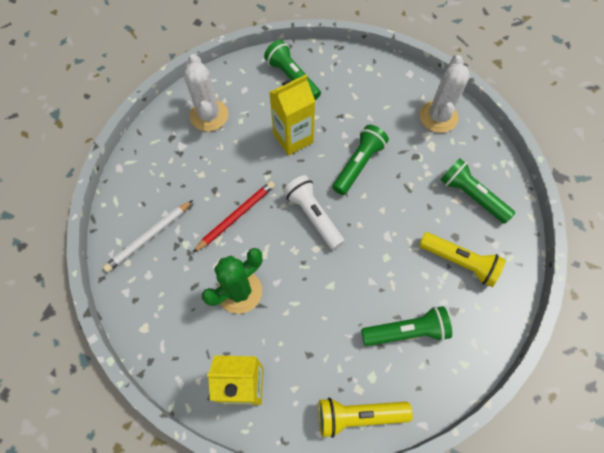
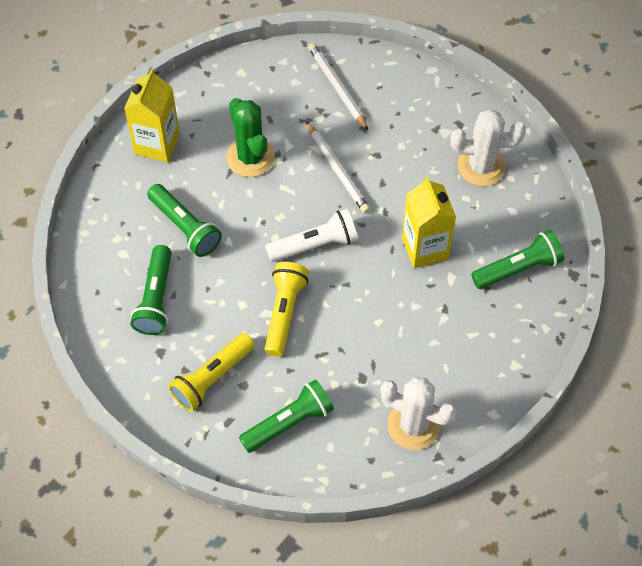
camera: 105 degrees right, 5 degrees down
red pencil [192,181,275,253] -> white pencil [306,121,370,213]
yellow flashlight [319,398,413,438] -> yellow flashlight moved to [265,262,309,356]
green flashlight [332,125,389,195] -> green flashlight moved to [147,184,222,257]

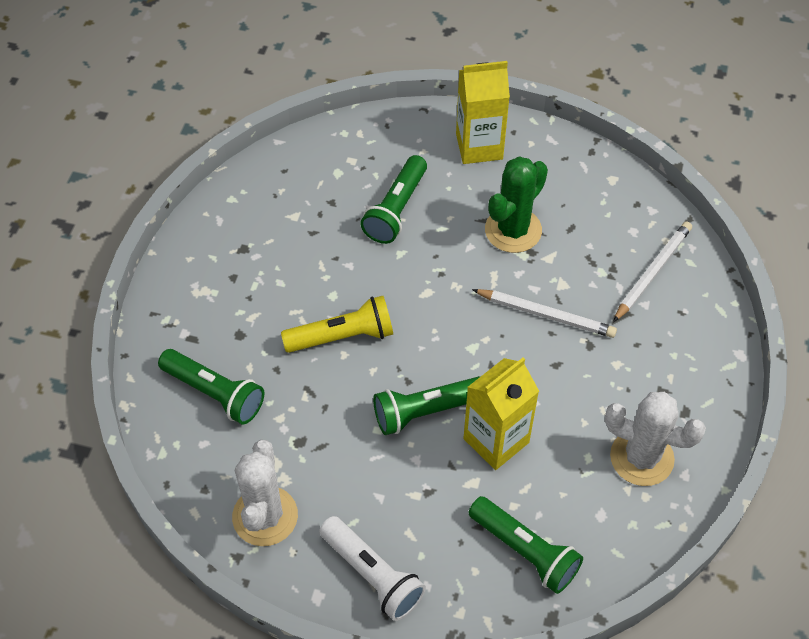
camera: 65 degrees right, 5 degrees down
green flashlight [130,245,172,335] -> green flashlight moved to [373,376,480,435]
yellow flashlight [168,333,255,412] -> none
white flashlight [265,209,358,262] -> white flashlight moved to [319,516,426,621]
white pencil [306,121,370,213] -> white pencil turned 105 degrees counterclockwise [472,289,617,338]
white cactus [450,109,526,186] -> white cactus turned 45 degrees counterclockwise [605,392,706,486]

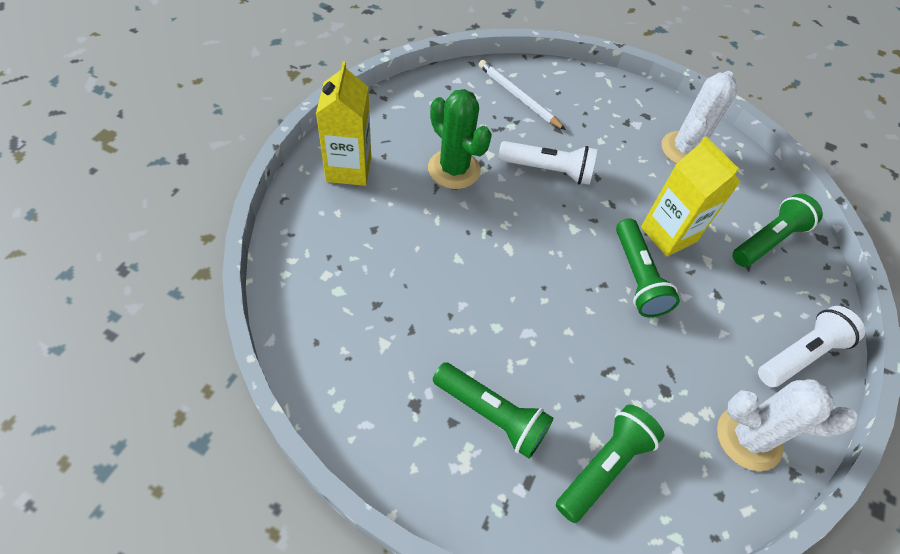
camera: 85 degrees left, 0 degrees up
yellow flashlight [281,296,393,353] -> none
green flashlight [360,155,427,244] -> green flashlight moved to [433,362,554,459]
white pencil [472,289,617,338] -> white flashlight [498,141,597,185]

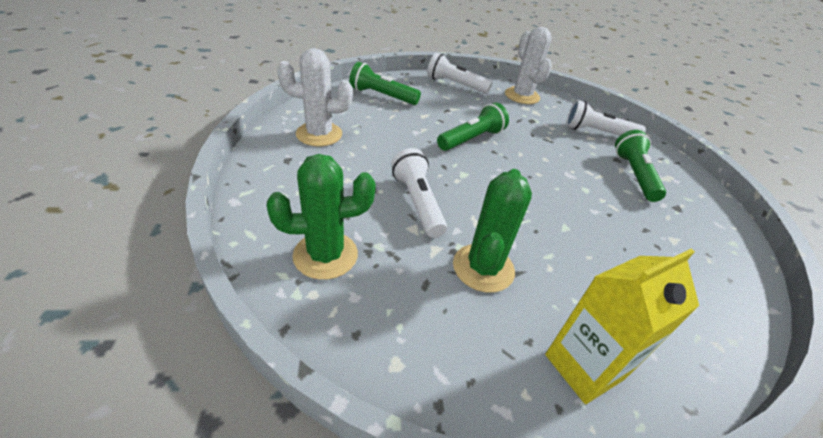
camera: 120 degrees left, 15 degrees down
white pencil [478,60,566,130] -> green cactus [267,154,376,280]
green flashlight [556,405,664,523] -> white flashlight [566,100,646,136]
yellow carton [641,136,741,257] -> none

